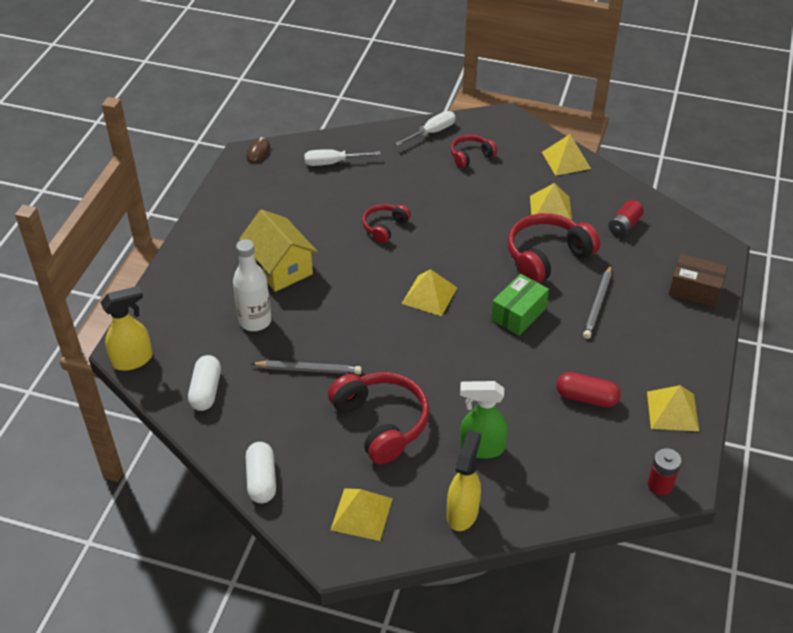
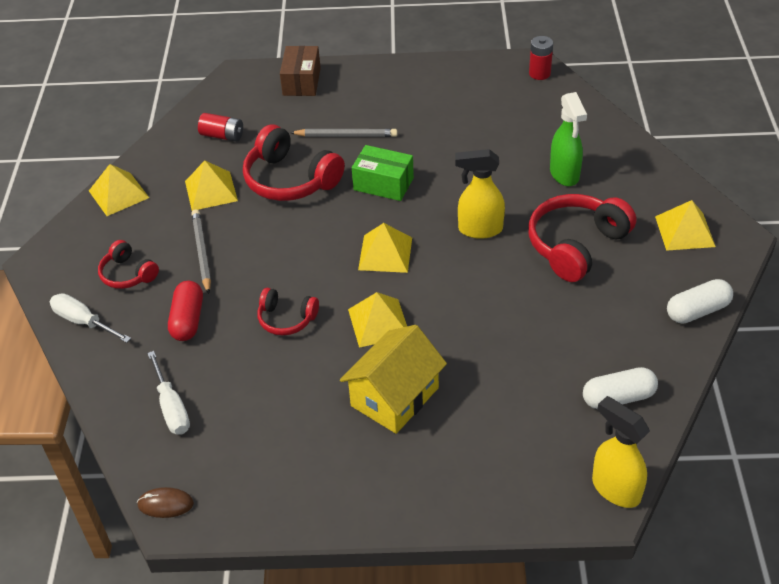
camera: 105 degrees left, 0 degrees up
white bottle [233,239,271,331] -> none
grey pencil [250,360,362,374] -> grey pencil moved to [191,209,211,294]
yellow spray bottle [447,430,481,531] -> yellow spray bottle moved to [455,149,505,239]
red capsule [556,372,621,408] -> red capsule moved to [168,281,203,341]
yellow pyramid [647,385,699,431] -> yellow pyramid moved to [348,292,407,348]

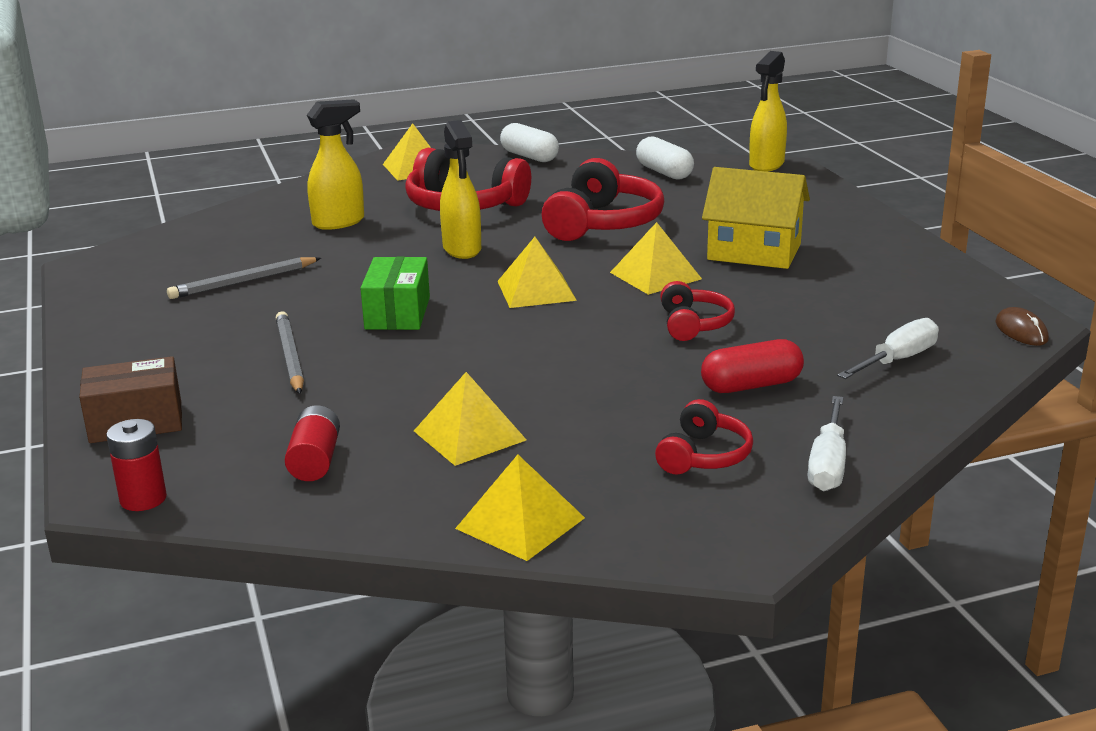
camera: 110 degrees left, 20 degrees down
grey pencil [191,209,211,294] -> grey pencil moved to [167,257,321,299]
red headphones [243,124,345,201] -> red headphones moved to [541,158,664,241]
red battery [529,36,553,80] -> red battery moved to [106,419,167,511]
green spray bottle [550,92,587,186] -> yellow spray bottle [307,99,364,230]

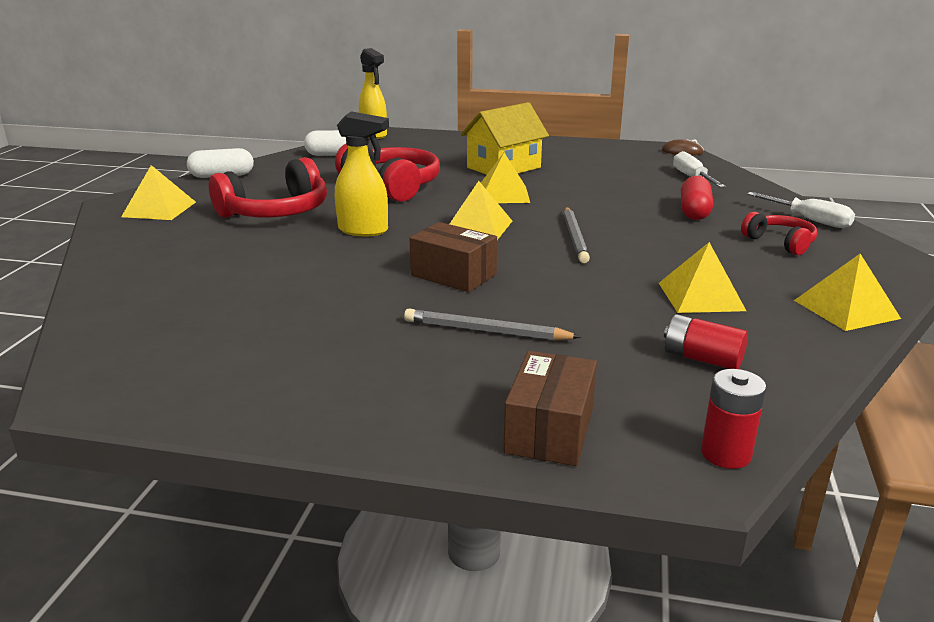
camera: 60 degrees left, 0 degrees up
grey pencil [167,257,321,299] -> grey pencil moved to [564,207,590,263]
yellow spray bottle [307,99,364,230] -> none
green box [360,257,430,330] -> brown box [409,222,497,292]
red headphones [660,281,735,341] -> none

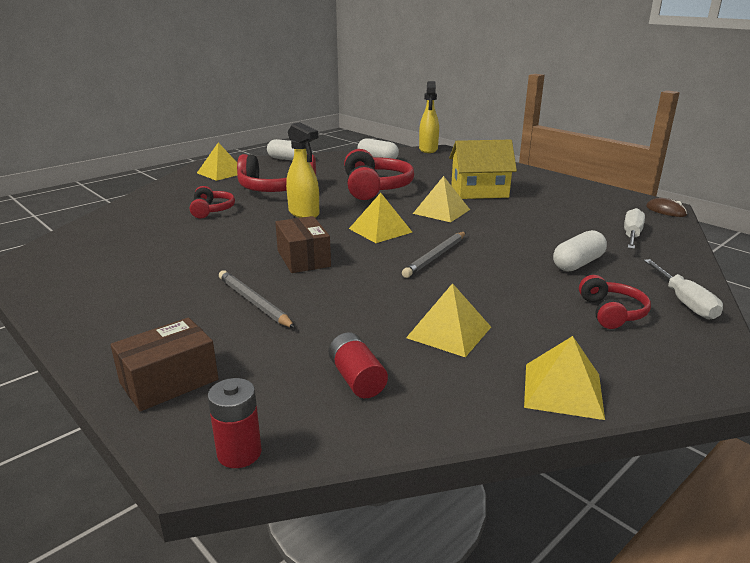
camera: 35 degrees right, 0 degrees up
red capsule [681,176,713,220] -> white capsule [553,230,607,272]
none -> red headphones [190,186,235,218]

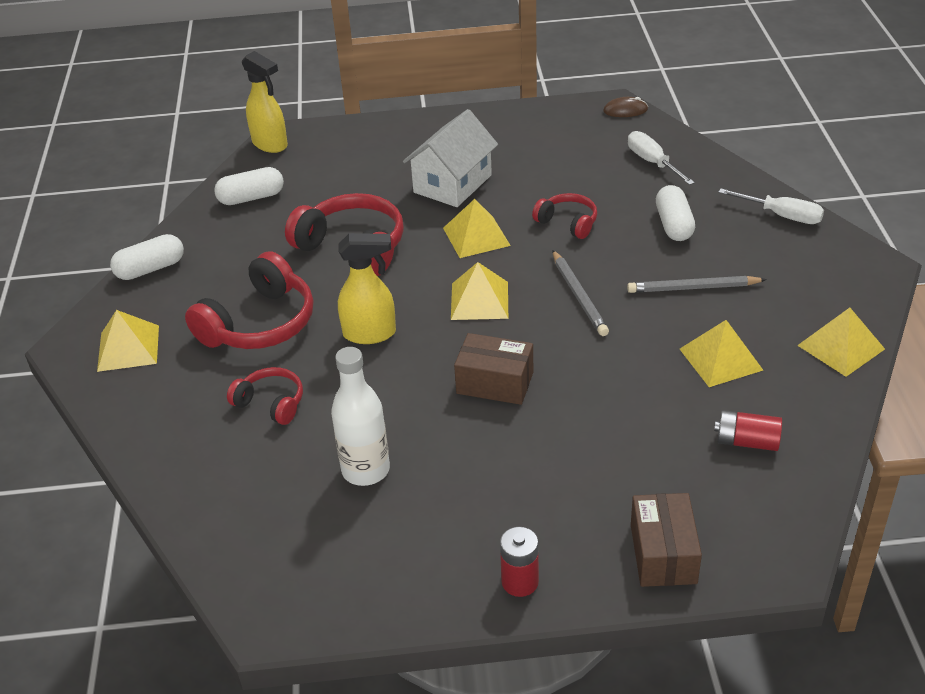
camera: 50 degrees left, 15 degrees up
red battery [208,378,262,468] -> red battery moved to [500,527,539,597]
grey pencil [219,270,295,328] -> grey pencil moved to [627,276,767,293]
yellow house [449,139,517,199] -> white house [403,109,498,207]
red headphones [579,275,651,329] -> red headphones moved to [532,193,597,239]
none -> white bottle [331,347,390,486]

